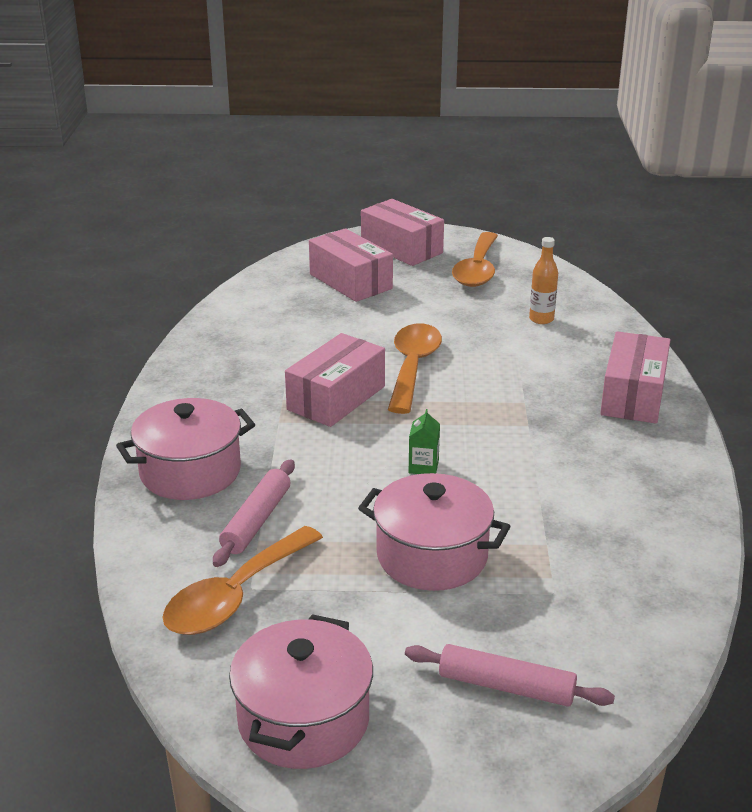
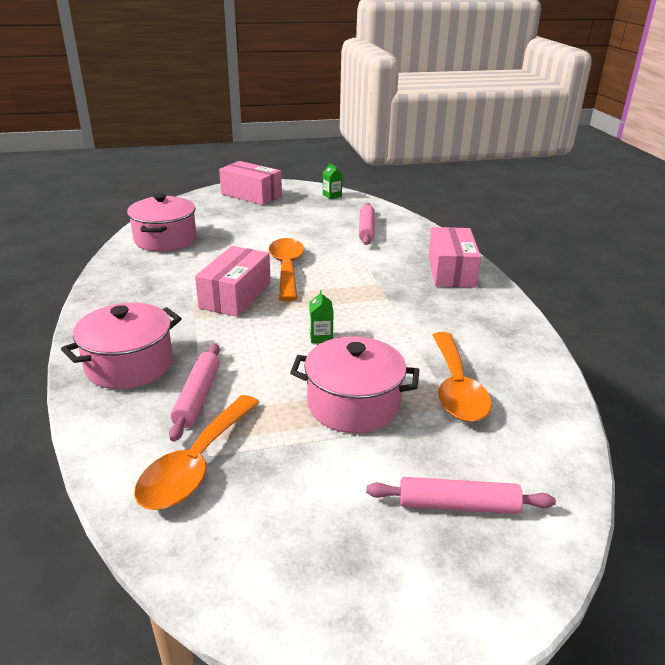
camera: 15 degrees left, 0 degrees up
pink pot [229,614,373,769] -> pink pot moved to [127,193,196,251]
pink box [309,228,393,302] -> none
orange spoon [452,232,498,287] -> orange spoon moved to [432,332,492,422]
orange bottle [529,237,558,324] -> pink rolling pin [359,203,375,245]
none -> green carton [323,163,342,199]

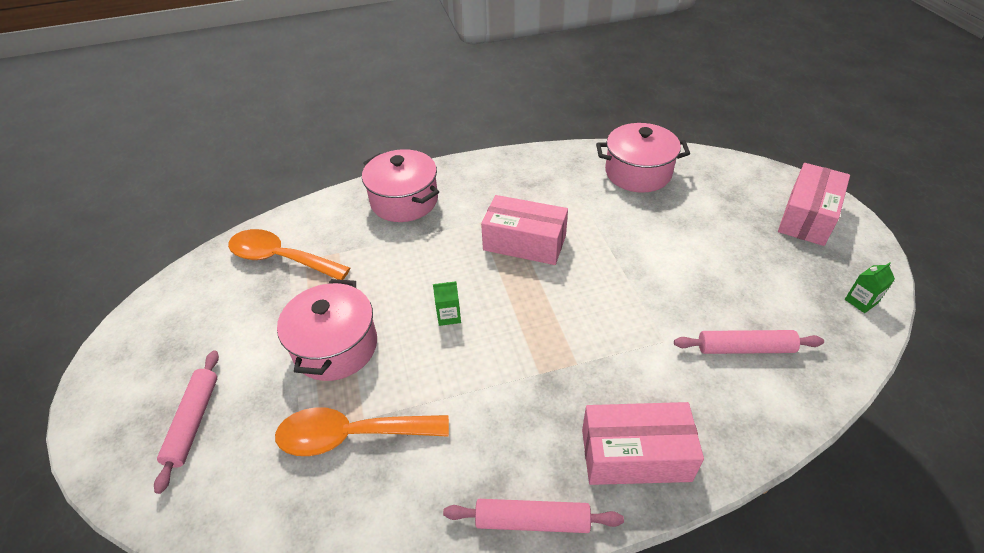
camera: 90 degrees right, 15 degrees up
pink rolling pin [169,344,220,442] -> pink rolling pin moved to [443,499,624,533]
orange spoon [269,238,304,301] -> none

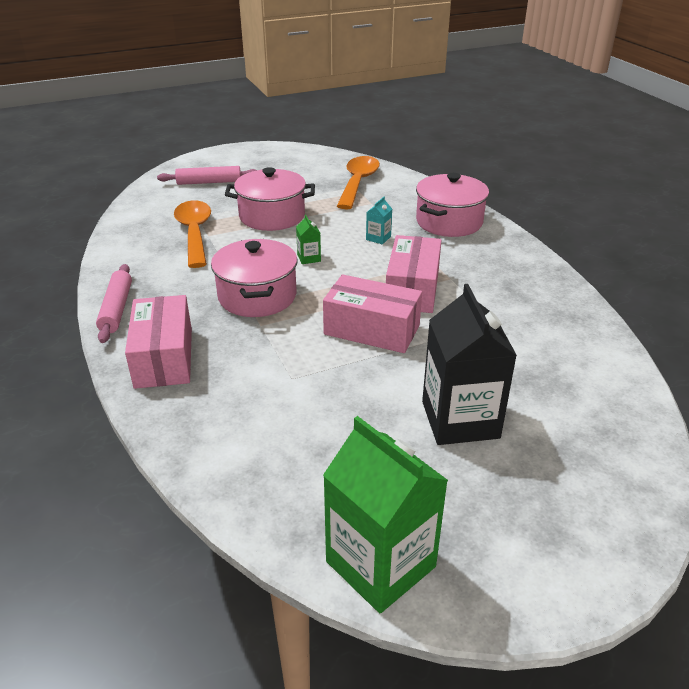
camera: 80 degrees right, 10 degrees down
pink pot [596,123,690,193] -> pink pot moved to [211,239,297,317]
pink rolling pin [674,330,824,354] -> none
pink box [778,163,850,246] -> pink box moved to [323,274,422,353]
green carton [845,262,895,313] -> green carton [323,416,448,613], size x2.39
none -> turquoise carton [366,197,392,244]
none -> black carton [422,284,517,445]

